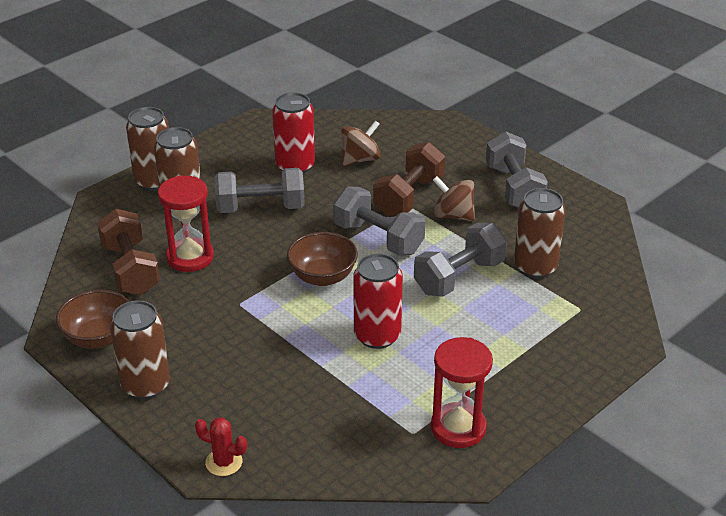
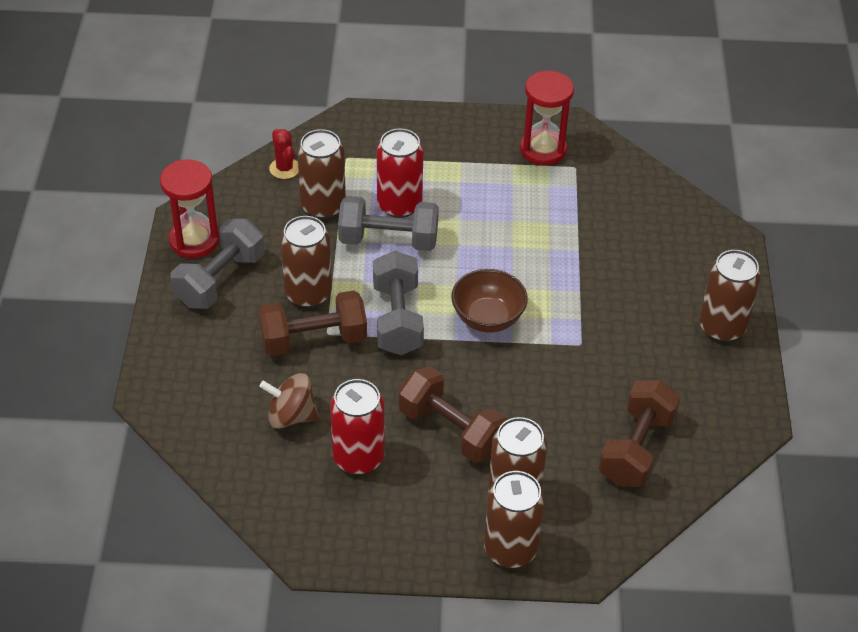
camera: 135 degrees left, 10 degrees up
brown bowl [56,290,129,349] -> none
red hourglass [158,176,214,272] -> red hourglass moved to [160,159,219,258]
red cactus [195,418,247,476] -> red cactus moved to [269,129,299,179]
grey dumbbell [214,168,305,213] -> brown dumbbell [398,366,507,463]
red can [353,253,403,349] -> red can moved to [377,128,423,218]
brown spinning top [433,176,475,221] -> brown can [280,216,332,308]

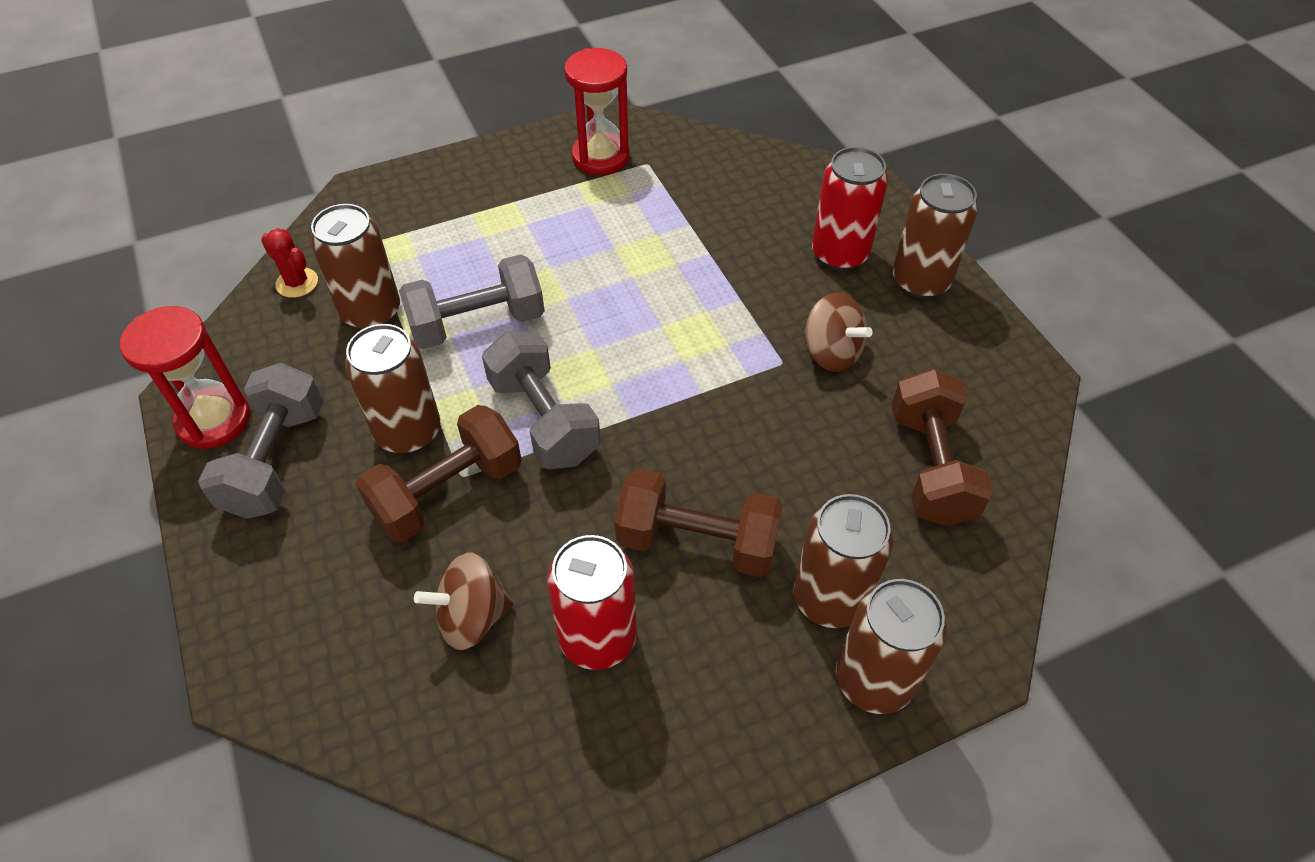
camera: 25 degrees left, 5 degrees up
red can [377,128,423,218] -> red can moved to [812,147,888,271]
brown bowl [451,269,528,333] -> none
none -> brown spinning top [804,293,873,372]

